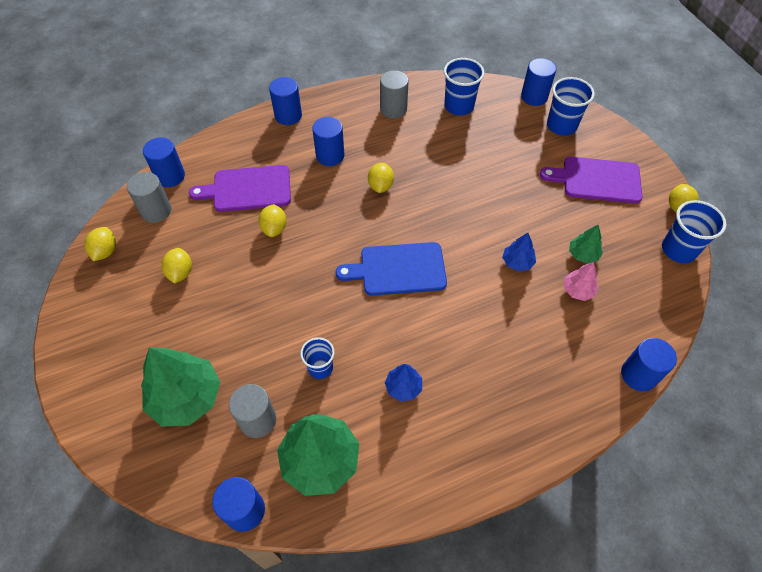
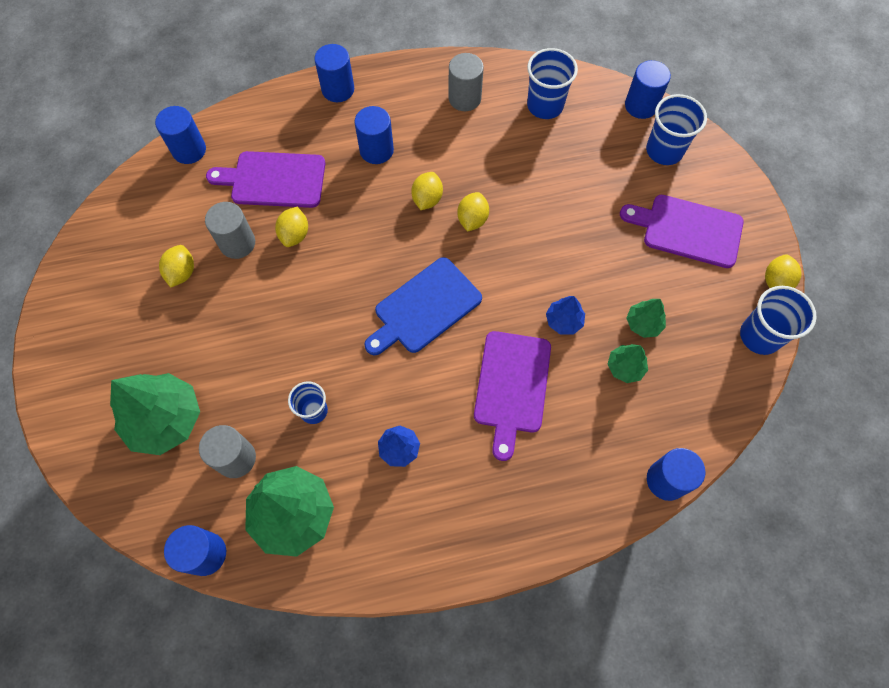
camera: 10 degrees right, 10 degrees up
yellow lemon [84,227,116,261] -> yellow lemon moved to [457,192,489,232]
grey cylinder [127,172,171,223] -> grey cylinder moved to [205,202,255,259]
blue cutting board [336,242,447,296] -> blue cutting board turned 45 degrees counterclockwise [365,257,482,355]
pink tree [564,262,599,301] -> green tree [607,344,648,383]
none -> purple cutting board [474,331,551,461]

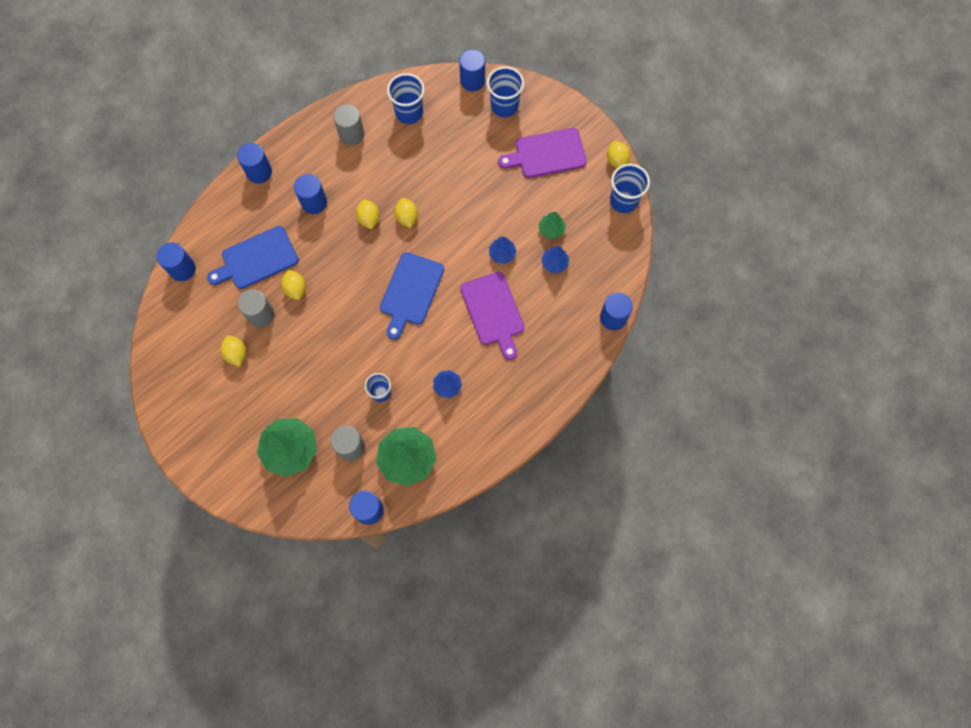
camera: 30 degrees left, 5 degrees up
purple cutting board [206,151,325,208] -> blue cutting board [207,226,299,289]
green tree [607,344,648,383] -> blue tree [541,246,569,273]

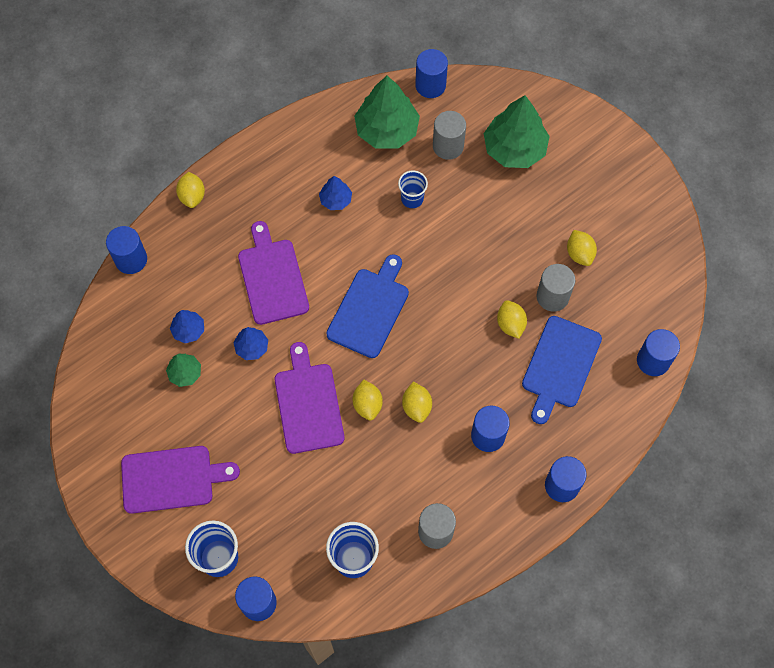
camera: 175 degrees left, 5 degrees down
blue cutting board [207,226,299,289] -> blue cutting board turned 135 degrees clockwise [522,316,602,424]
yellow lemon [607,141,630,168] -> yellow lemon moved to [176,172,205,208]
blue cup [610,164,650,213] -> none
none -> purple cutting board [275,342,345,454]

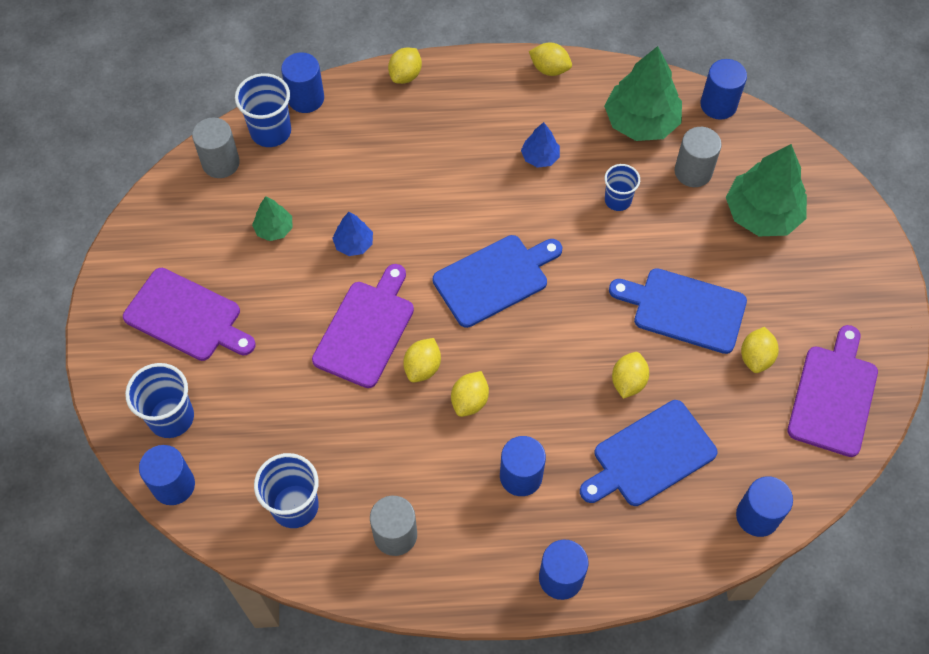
camera: 35 degrees right, 5 degrees down
blue tree [170,310,204,343] -> none
purple cutting board [238,221,309,325] -> purple cutting board moved to [788,325,878,457]
grey cylinder [536,264,575,312] -> grey cylinder moved to [192,117,240,178]
none -> blue cup [235,73,291,147]
none -> yellow lemon [529,43,572,76]
none -> blue cutting board [609,268,747,354]

